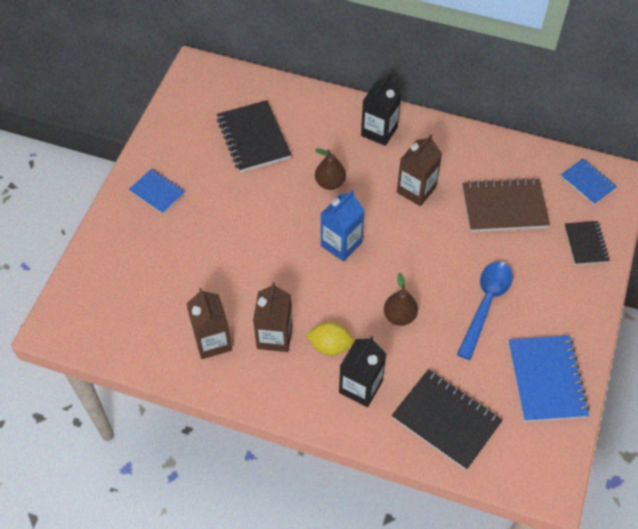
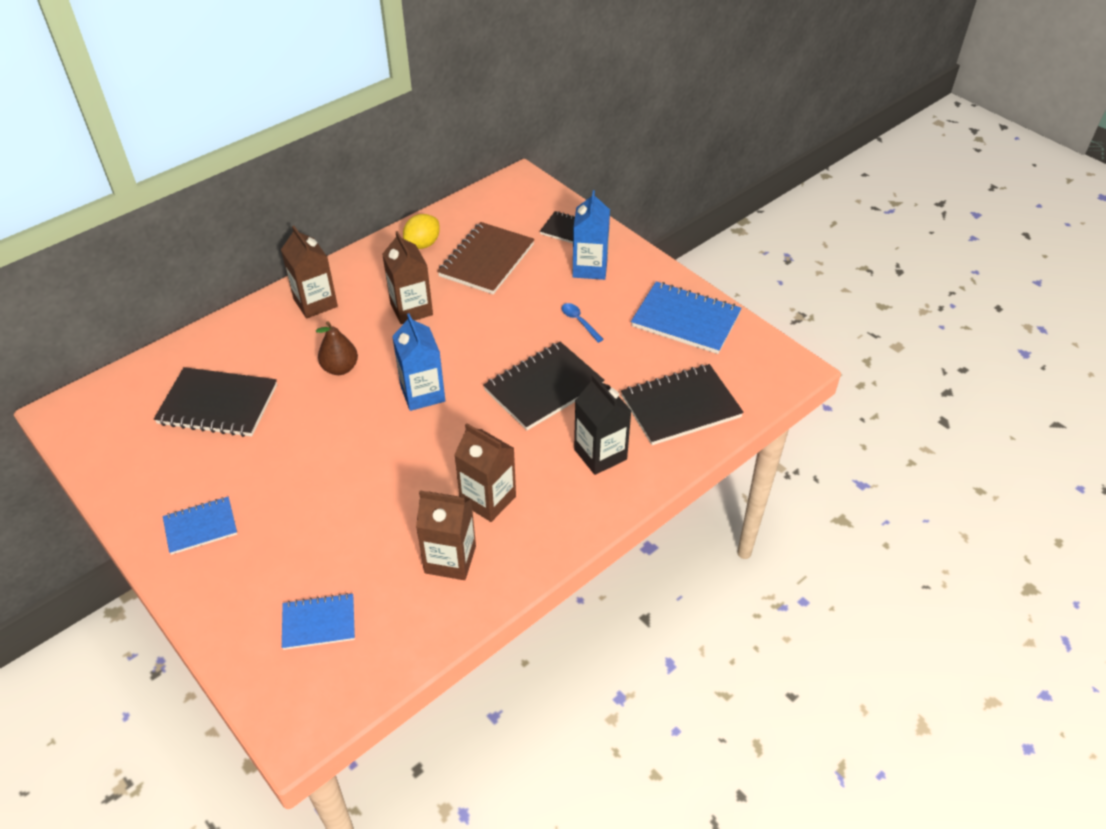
camera: 60 degrees left, 10 degrees down
yellow lemon [306,322,354,356] -> yellow lemon moved to [403,214,440,249]
black carton [361,74,402,146] -> brown carton [281,226,338,319]
brown pear [384,273,418,326] -> black notebook [483,342,605,430]
blue spoon [457,261,513,360] -> blue spoon [562,303,604,343], size x0.48
blue notebook [560,159,617,205] -> blue notebook moved to [282,593,355,650]
none -> blue carton [572,190,610,280]

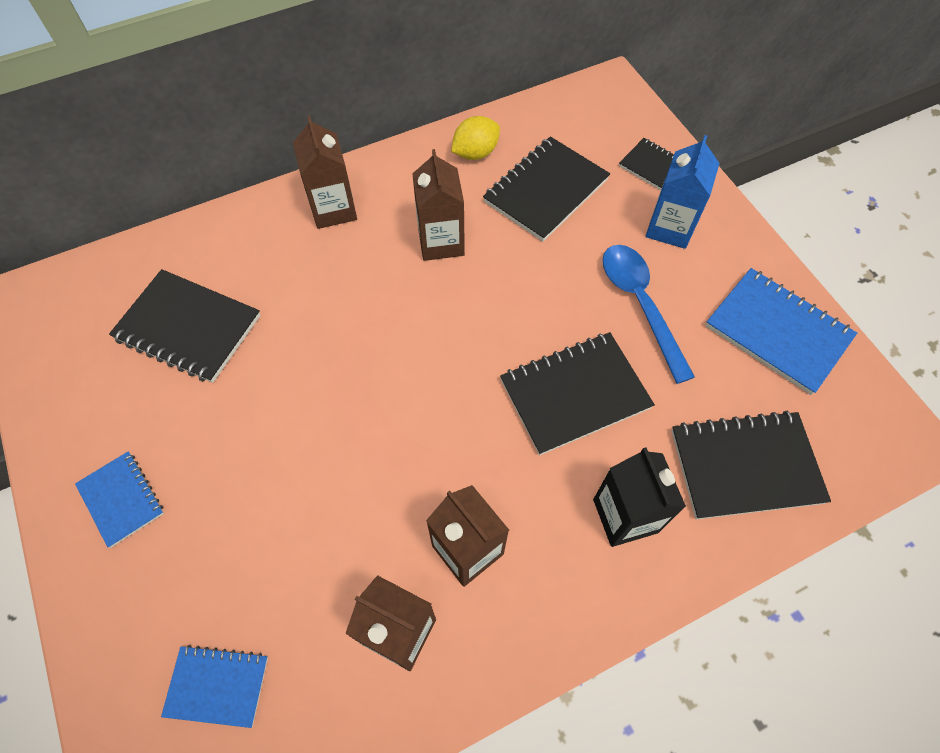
camera: 15 degrees right, 15 degrees up
blue notebook [163,497,237,555] -> blue notebook turned 60 degrees clockwise [75,451,164,548]
brown pear [316,321,358,375] -> none
blue carton [392,313,445,411] -> none
brown notebook [437,222,535,294] -> black notebook [483,136,610,242]
blue spoon [562,303,604,343] -> blue spoon [603,245,695,384], size x2.07

